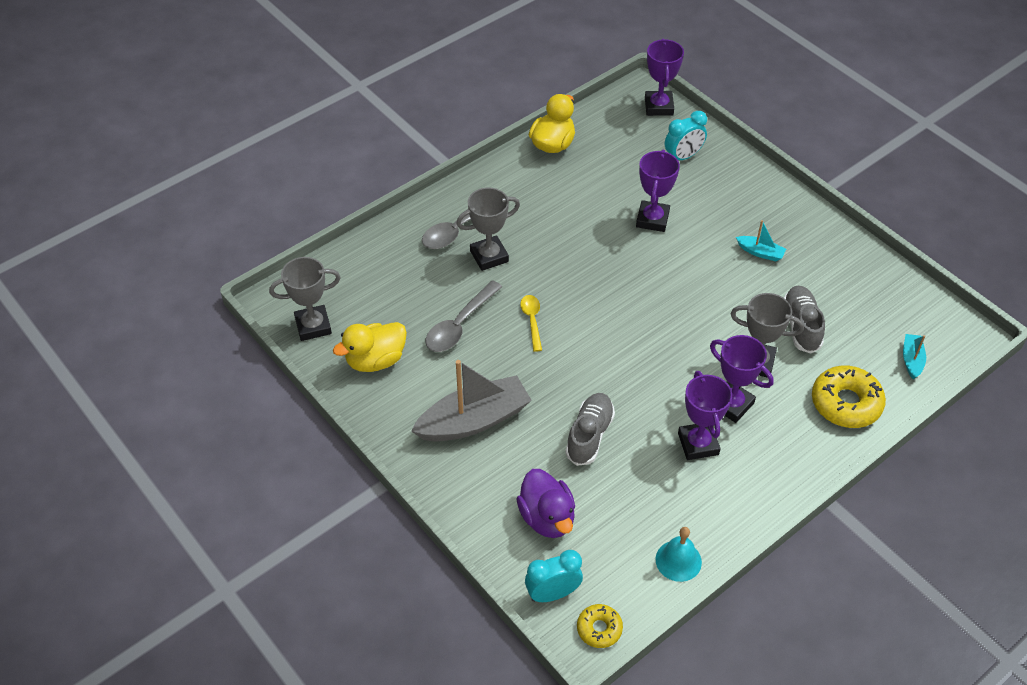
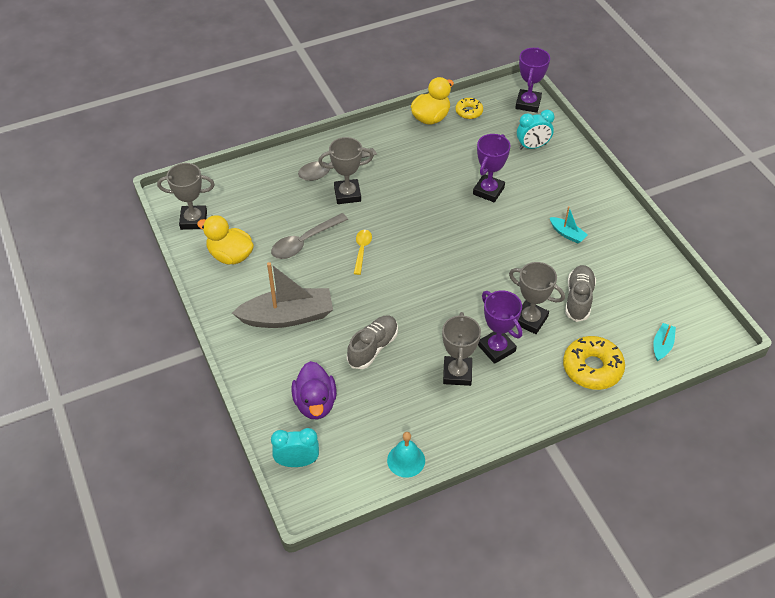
camera: 15 degrees right, 0 degrees up
yellow duck [333,322,407,372] -> yellow duck turned 45 degrees clockwise [197,215,254,264]
yellow donut [577,604,623,648] -> yellow donut moved to [456,98,483,119]
purple trophy [678,371,732,460] -> grey trophy [442,312,481,386]

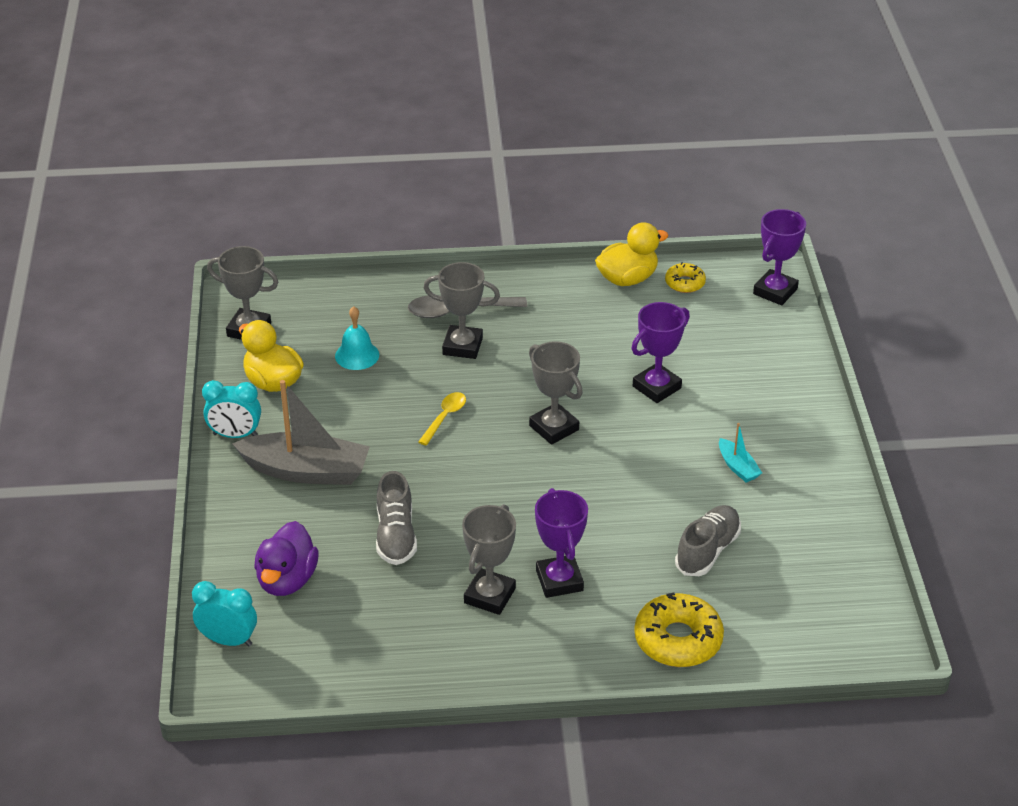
camera: 20 degrees right, 10 degrees down
grey spoon [271,213,348,259] -> none
grey shoe [347,315,398,369] -> grey shoe turned 120 degrees clockwise [376,471,417,565]
turquoise bell [387,432,425,478] -> turquoise bell moved to [335,306,379,370]
grey trophy [509,262,565,334] -> grey trophy moved to [529,341,583,445]
turquoise clock [517,110,554,150] -> turquoise clock moved to [202,380,261,438]
turquoise boat [653,323,676,361] -> none

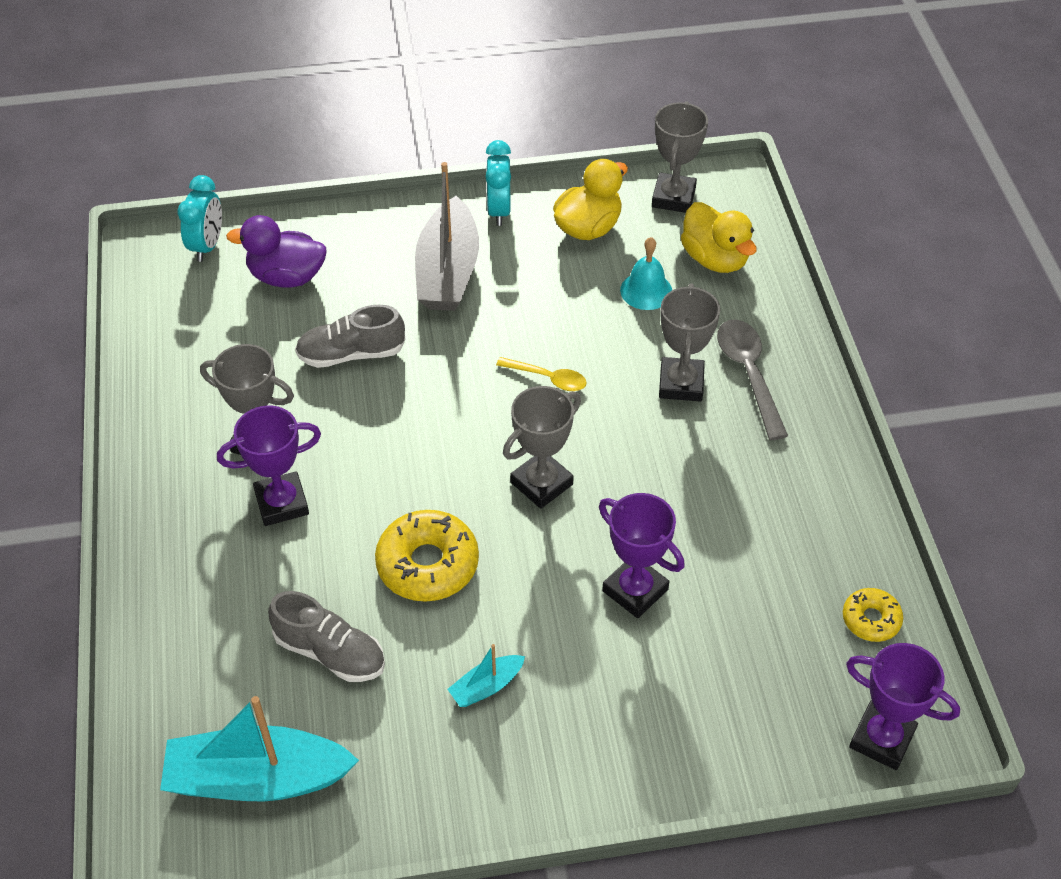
camera: 85 degrees right, 10 degrees up
yellow duck [595,222,669,286] -> yellow duck moved to [681,202,757,273]
yellow donut [634,593,724,667] -> yellow donut moved to [375,510,479,602]
none -> turquoise boat [160,696,359,801]

